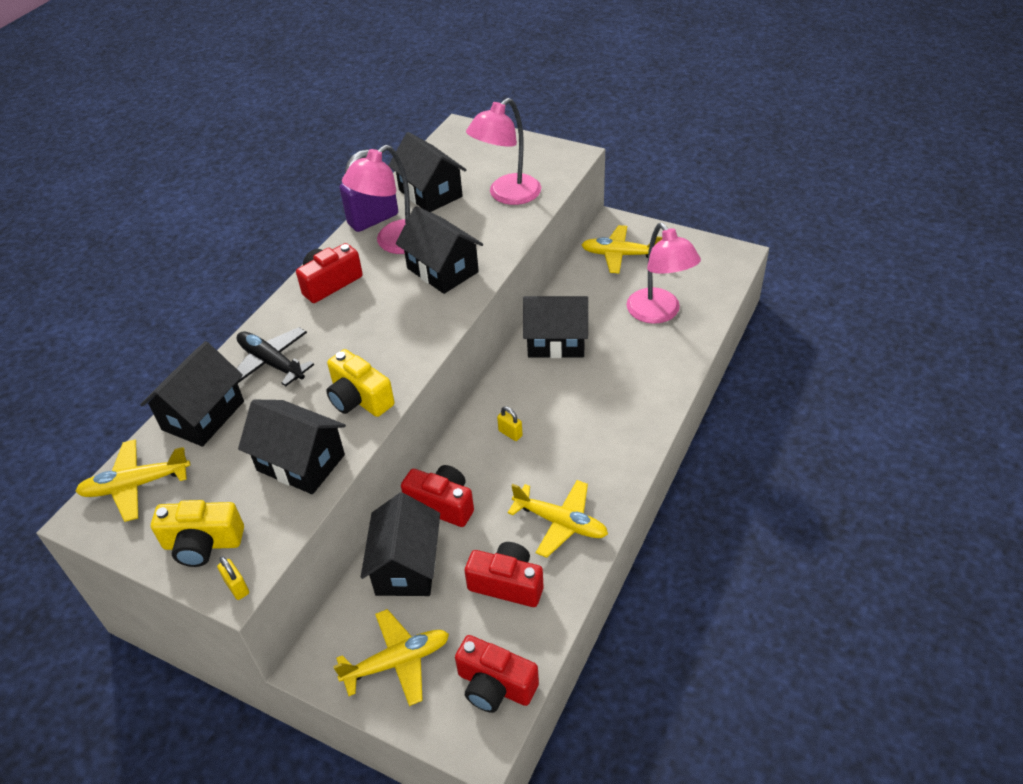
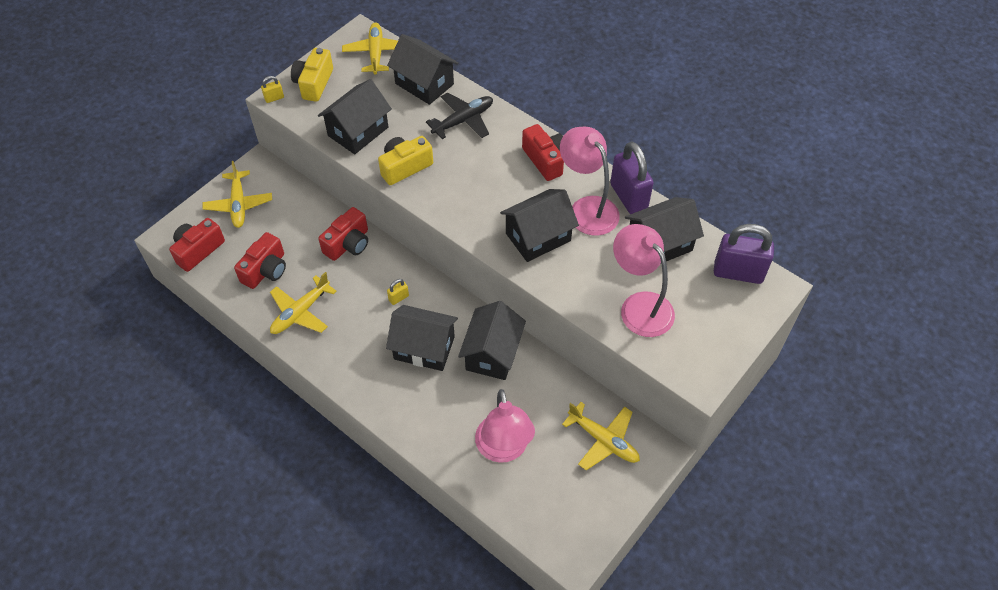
camera: 100 degrees right, 10 degrees up
black house [361,493,440,596] -> black house moved to [386,305,458,371]
yellow plane [581,225,662,273] -> yellow plane turned 105 degrees clockwise [562,402,640,470]
pink lamp [627,223,701,324] -> pink lamp turned 90 degrees counterclockwise [475,389,535,463]
none -> purple padlock [714,224,774,284]

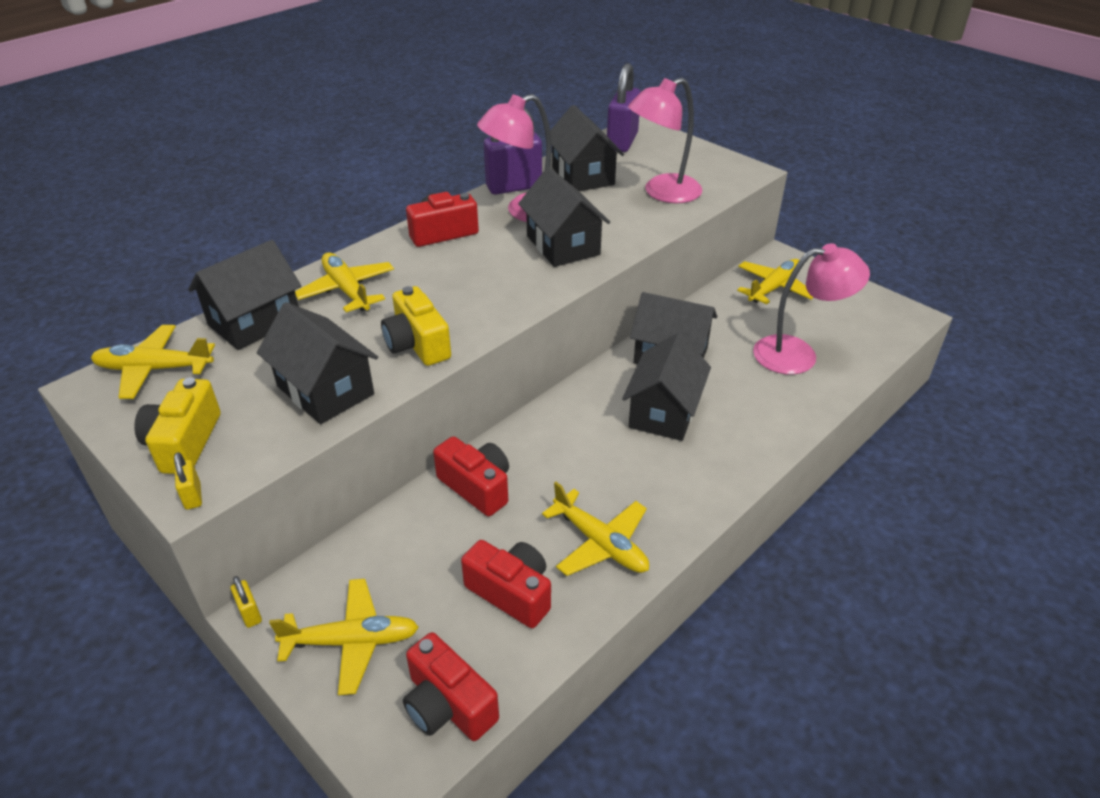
camera: 85 degrees left, 15 degrees down
yellow camera [291,48,333,102] -> yellow camera turned 75 degrees clockwise [134,377,221,474]
yellow padlock [387,279,409,305] -> yellow padlock moved to [231,576,262,628]
black plane [426,92,493,139] -> yellow plane [295,253,394,312]

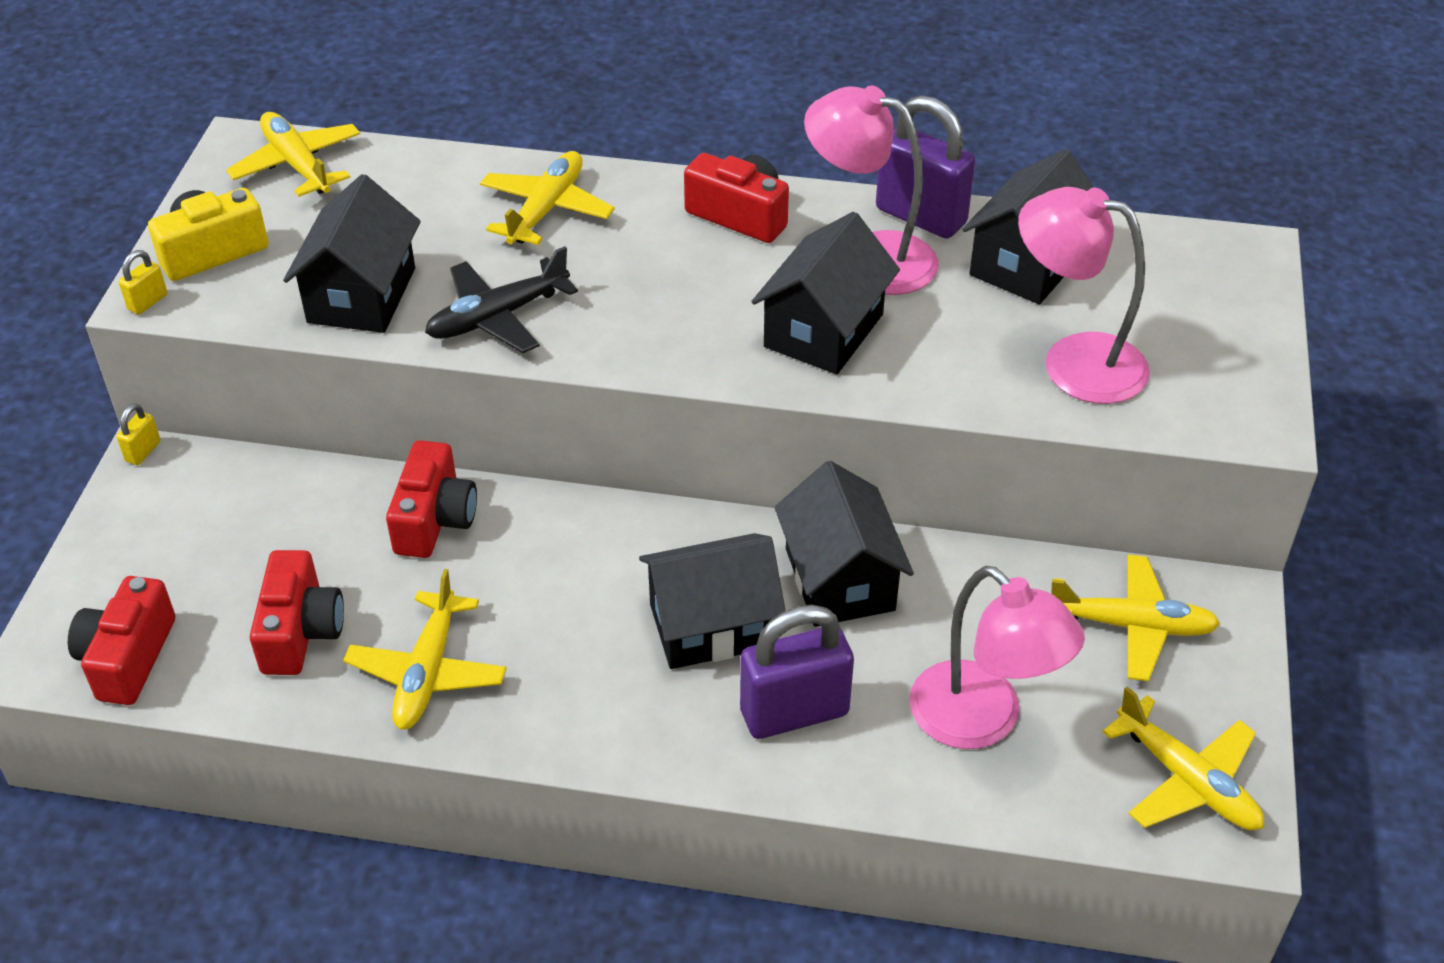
camera: 55 degrees right, 5 degrees up
black house [188,240,301,350] -> none
yellow plane [269,579,419,695] -> yellow plane moved to [1102,687,1264,830]
yellow camera [381,286,451,366] -> black plane [425,246,578,353]
purple padlock [607,63,640,152] -> purple padlock moved to [740,605,854,739]

